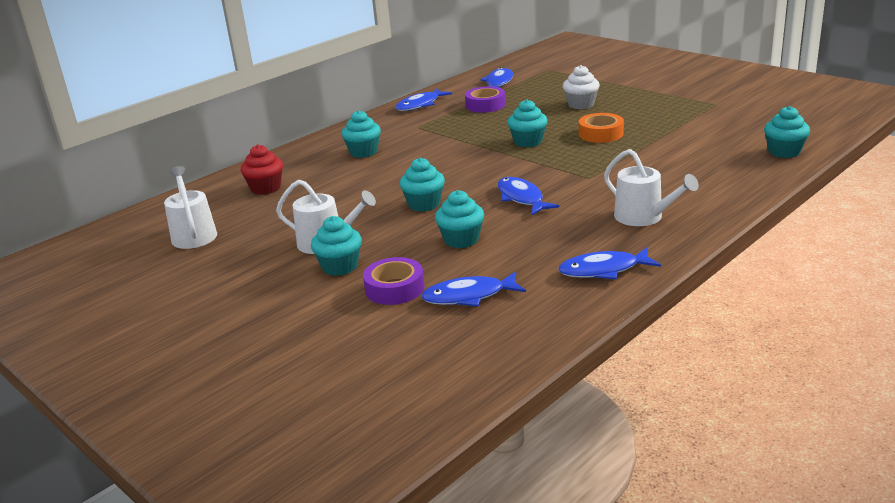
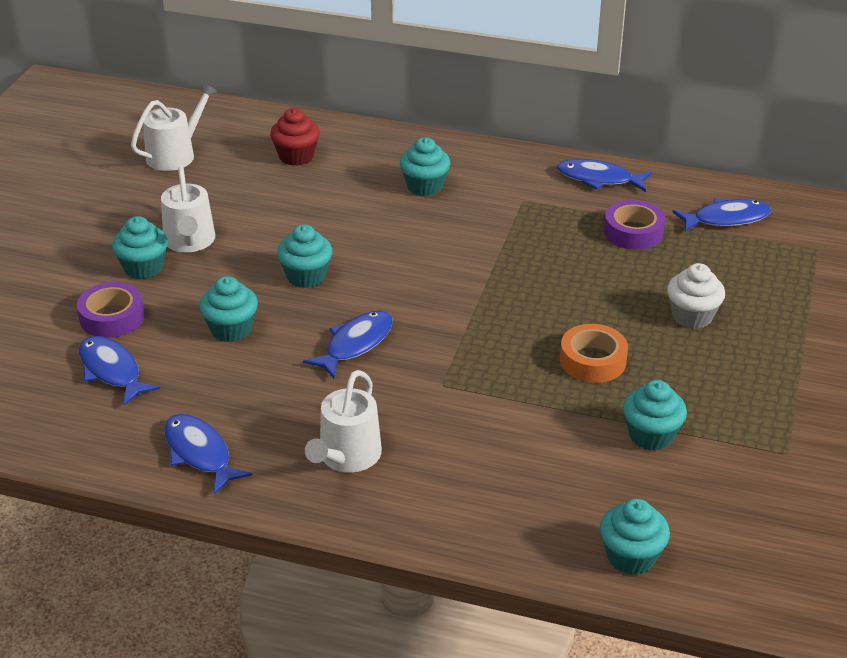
camera: 60 degrees right, 10 degrees up
turquoise cupcake [508,99,547,147] -> turquoise cupcake moved to [623,380,687,451]

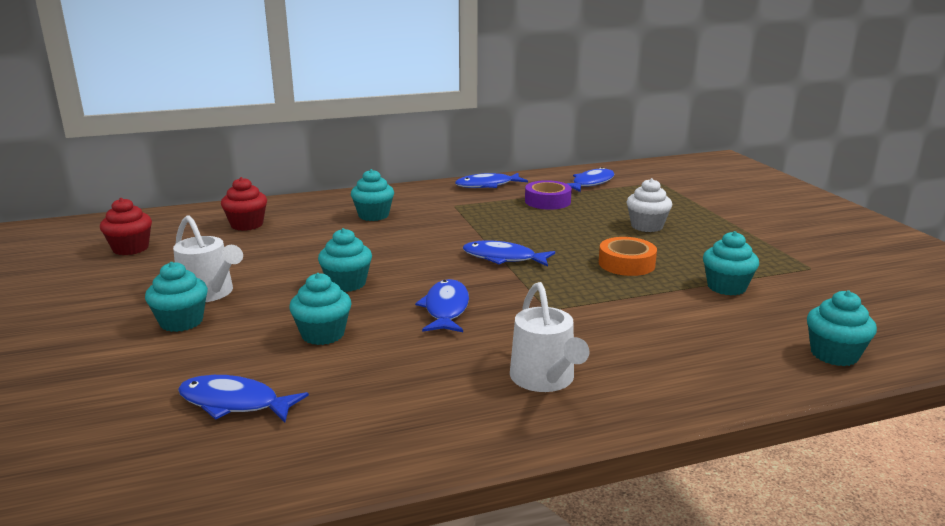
camera: 35 degrees left, 15 degrees down
purple tape [77,282,144,338] -> none
white watering can [131,83,218,171] -> red cupcake [100,198,152,255]
blue fish [164,414,252,494] -> blue fish moved to [463,240,555,267]

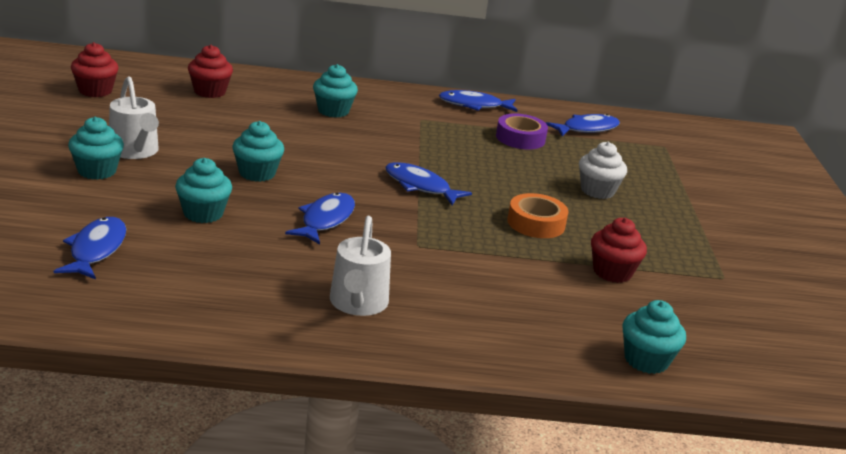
camera: 15 degrees right, 5 degrees up
blue fish [178,375,309,422] -> blue fish turned 60 degrees clockwise [54,217,126,279]
turquoise cupcake [703,231,759,295] -> red cupcake [591,218,647,283]

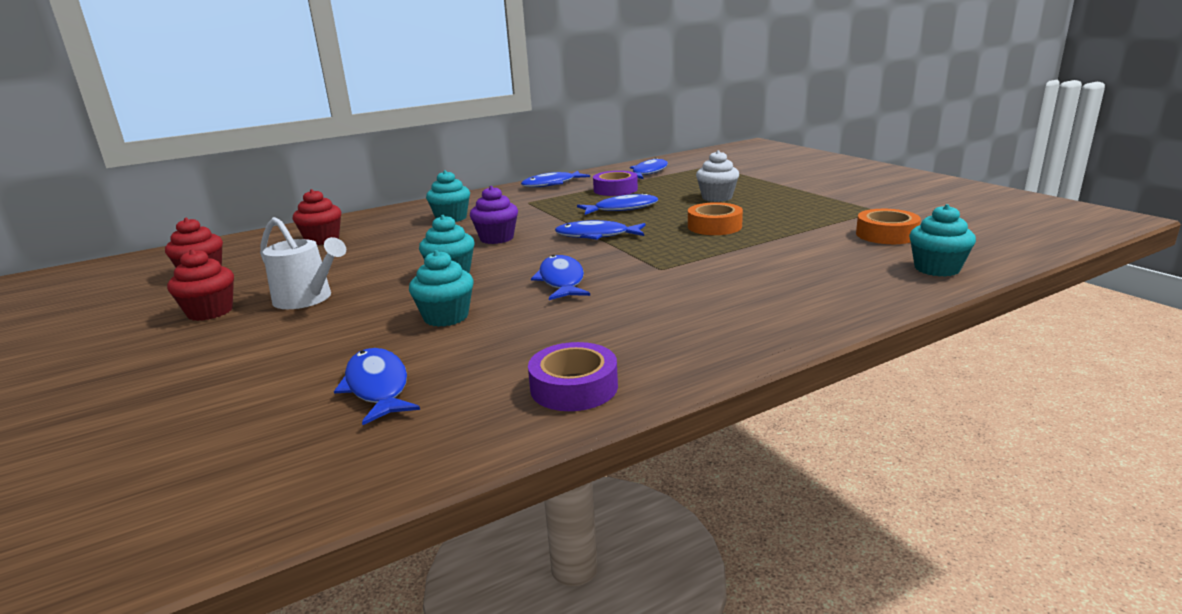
camera: 25 degrees left, 5 degrees down
turquoise cupcake [68,117,124,180] -> none
white watering can [330,216,391,316] -> none
red cupcake [591,218,647,283] -> red cupcake moved to [167,249,234,321]
none -> purple cupcake [470,186,518,244]
none -> purple tape [528,342,618,411]
none -> blue fish [577,193,658,215]
none -> orange tape [856,209,921,244]

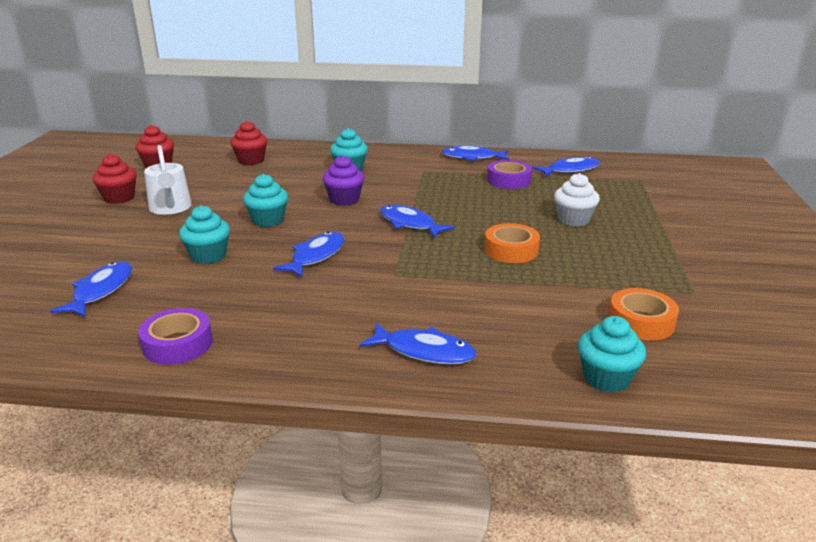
camera: 35 degrees right, 5 degrees up
blue fish [577,193,658,215] -> blue fish moved to [360,323,476,364]

